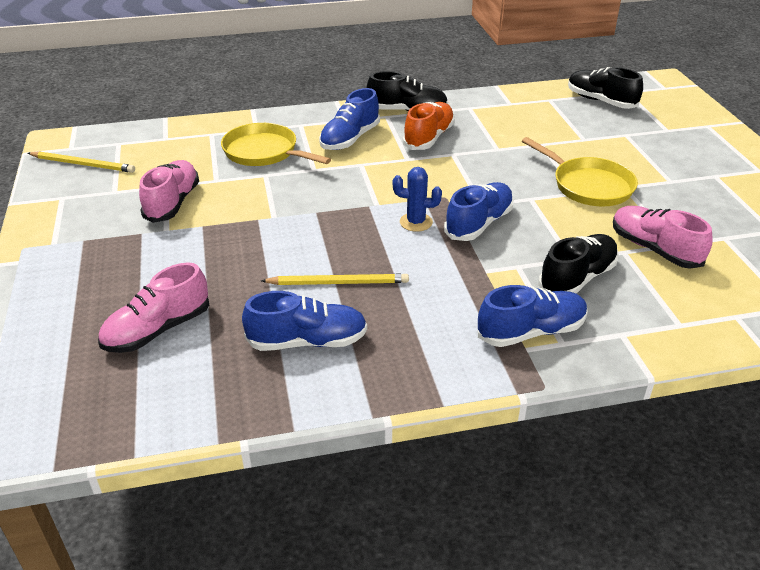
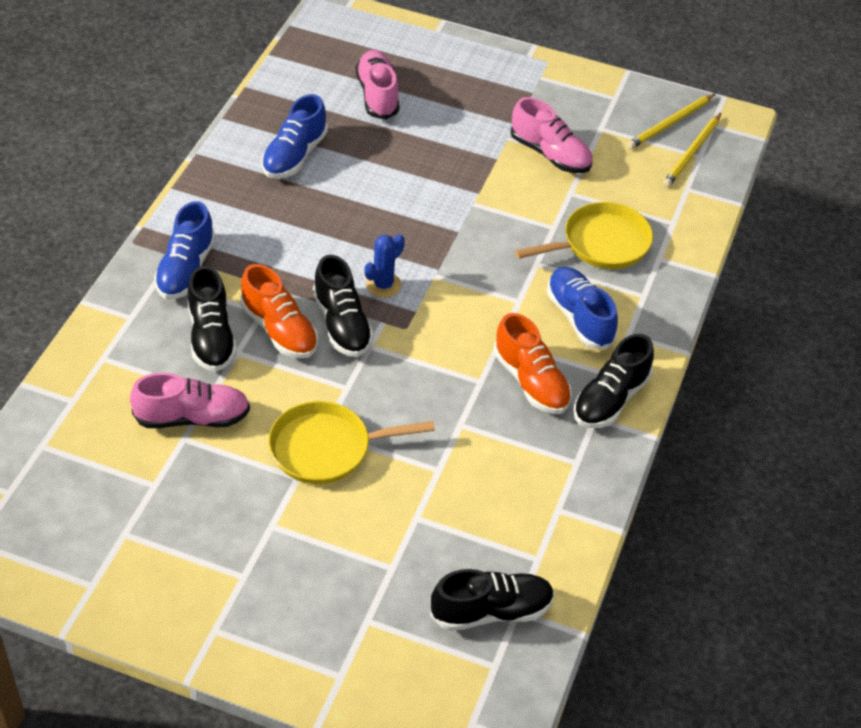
camera: 120 degrees right, 10 degrees up
yellow pencil [261,274,409,285] -> yellow pencil moved to [663,113,721,187]
blue shoe [444,182,514,241] -> black shoe [313,255,374,357]
none -> orange shoe [240,264,318,358]

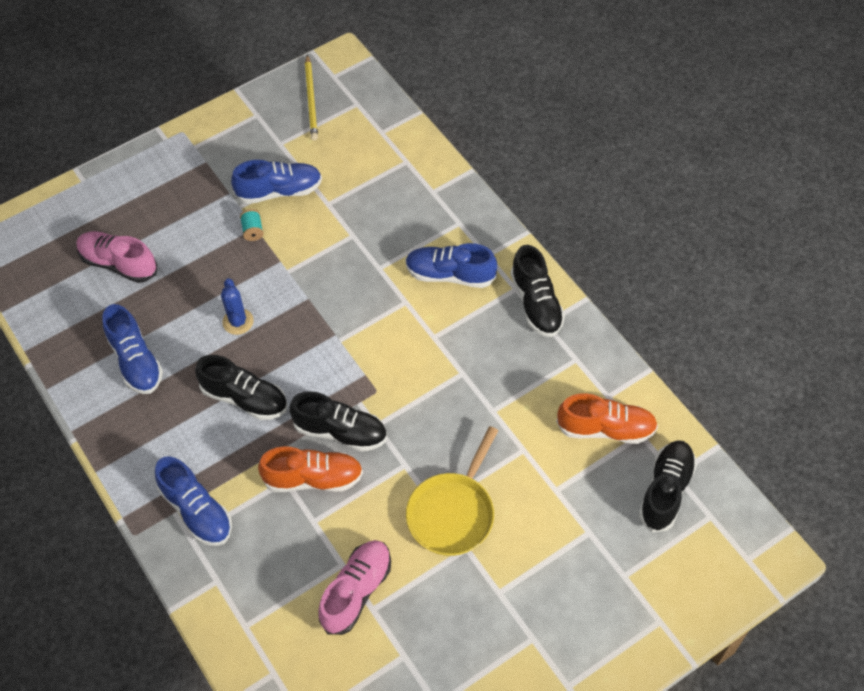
camera: 50 degrees left, 10 degrees up
black shoe [188,266,237,372] -> black shoe moved to [195,355,288,420]
blue cactus [365,234,405,298] -> blue cactus moved to [221,278,254,335]
orange shoe [494,313,572,414] -> orange shoe moved to [556,393,658,444]
pink shoe [510,97,592,173] -> blue shoe [231,160,322,204]
yellow pan [515,202,653,269] -> none
yellow pencil [663,113,721,187] -> none
none -> turquoise spool [240,209,264,241]

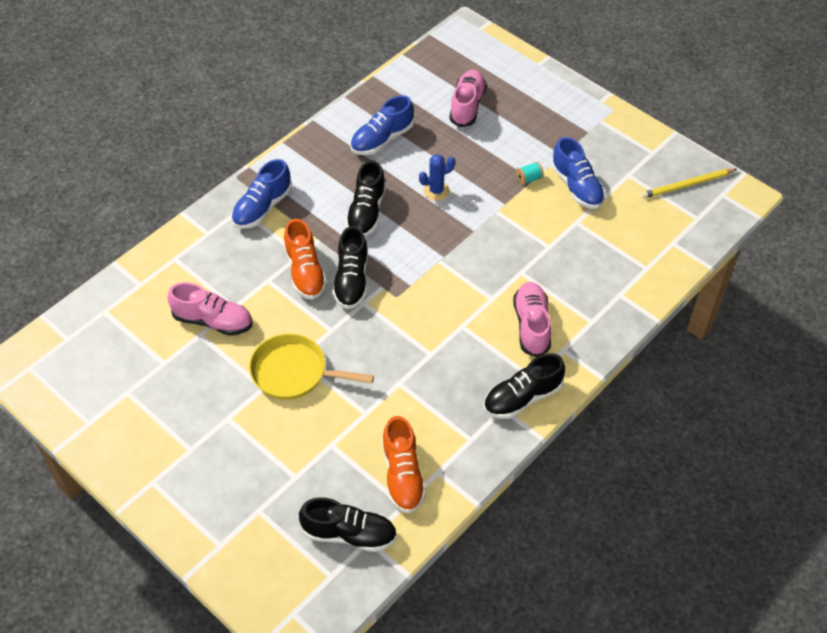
camera: 75 degrees right, 5 degrees down
blue shoe [405,243,497,288] -> pink shoe [513,282,551,357]

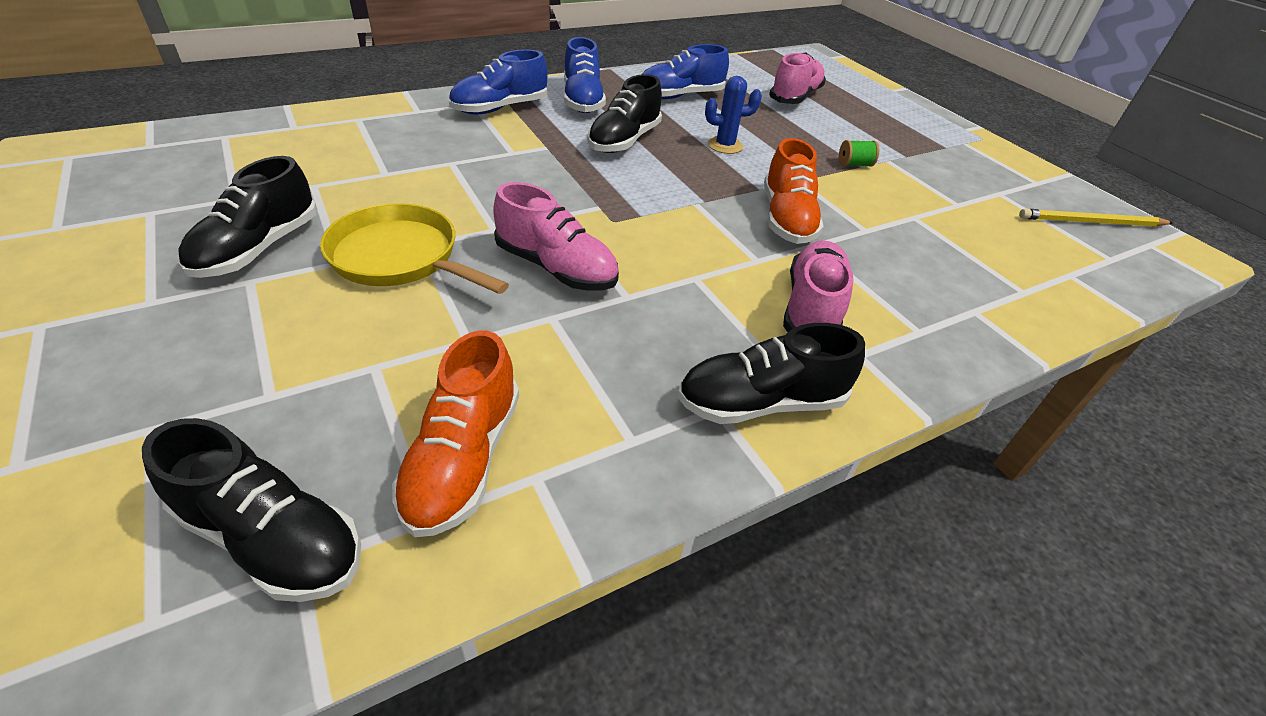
camera: 15 degrees right, 10 degrees down
pink shoe [168,282,253,336] -> pink shoe moved to [493,182,619,291]
orange shoe [284,219,327,300] -> orange shoe moved to [764,138,824,244]
black shoe [332,226,368,309] -> black shoe moved to [178,156,317,278]
turquoise spool [516,161,544,185] -> green spool [839,140,879,167]
blue shoe [551,137,605,209] -> blue shoe moved to [564,37,606,113]

